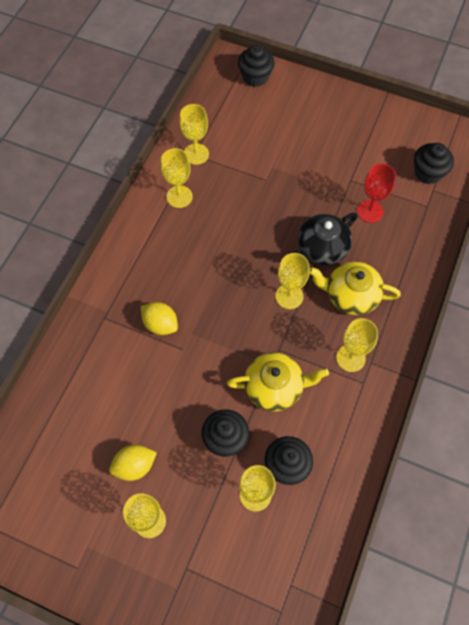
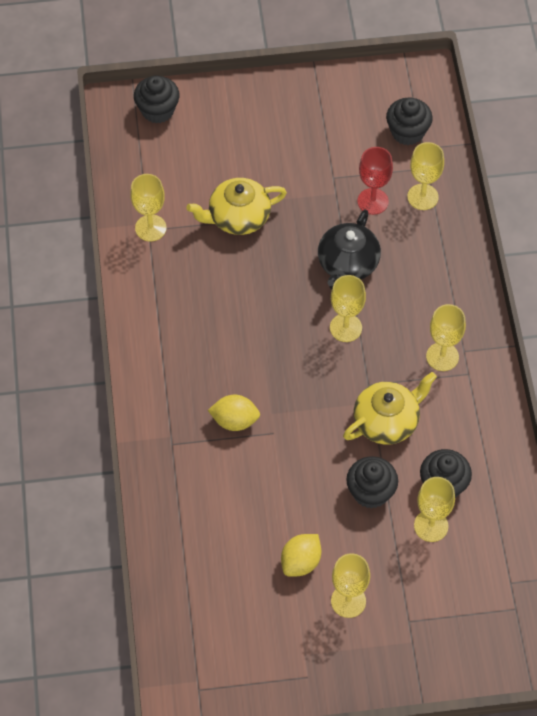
camera: 30 degrees left, 5 degrees down
yellow goblet [161,148,193,208] -> yellow goblet moved to [407,142,444,210]
yellow teapot [310,261,401,315] -> yellow teapot moved to [186,178,287,235]

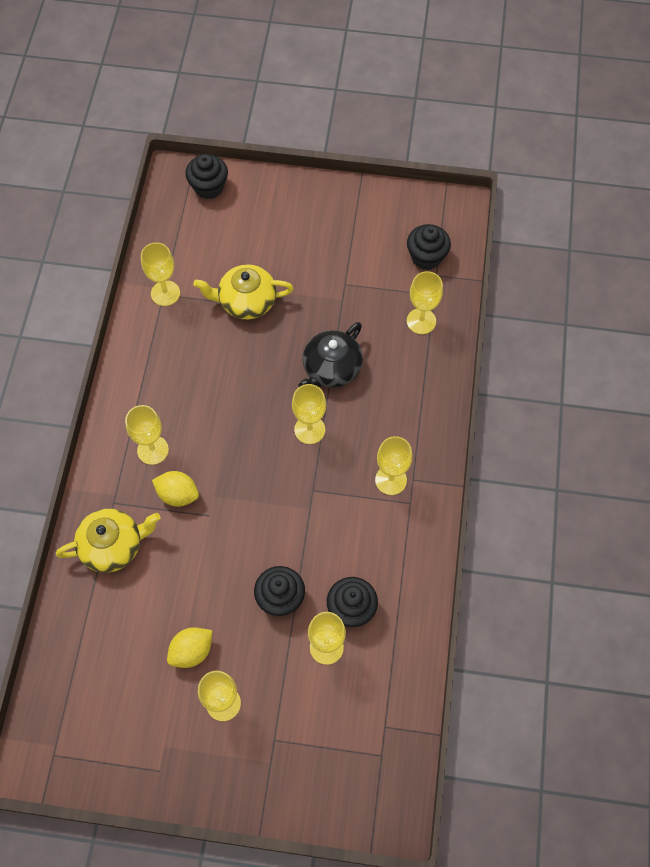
camera: 15 degrees right, 5 degrees up
yellow teapot [343,372,437,445] -> yellow teapot moved to [56,509,161,573]
red goblet [357,147,393,215] -> none
none -> yellow goblet [125,405,169,465]

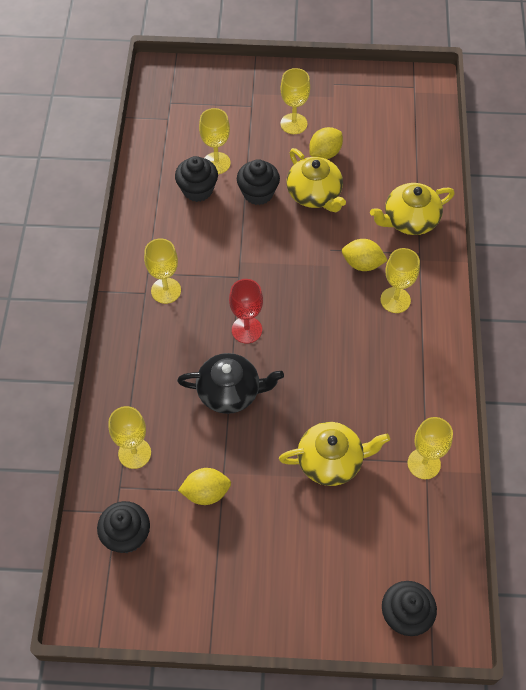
camera: 175 degrees right, 5 degrees down
yellow goblet [292,384,326,444] -> red goblet [229,279,263,343]
black teapot [298,322,363,388] -> black teapot turned 60 degrees clockwise [177,353,284,414]
none -> yellow lemon [178,468,231,505]
none -> yellow teapot [287,148,346,212]

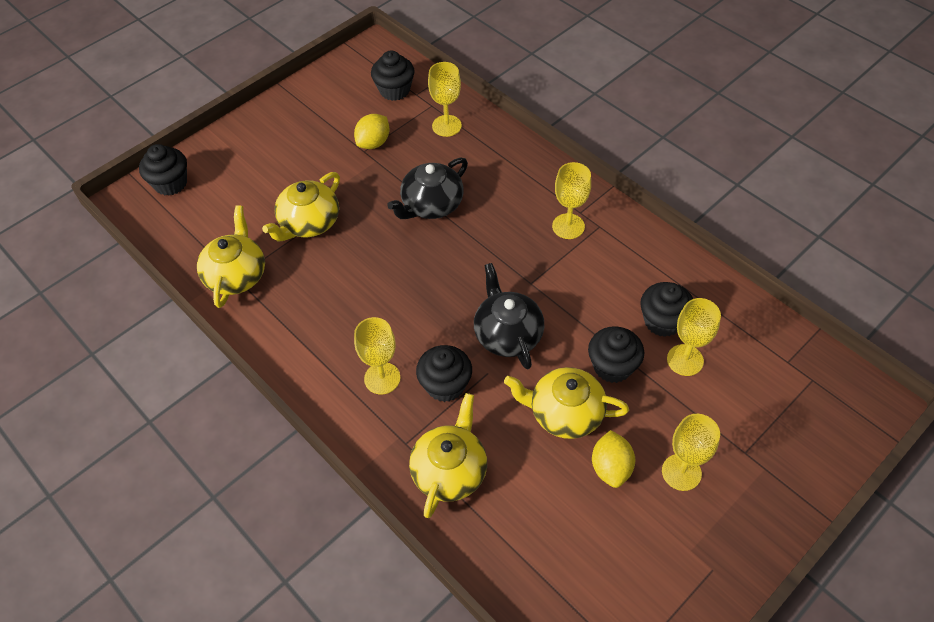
camera: 135 degrees right, 5 degrees down
red goblet [229,279,263,343] -> none
yellow lemon [342,239,388,271] -> black cupcake [416,345,472,402]
yellow goblet [408,417,453,479] -> yellow teapot [197,205,265,308]
none -> black teapot [474,263,544,370]

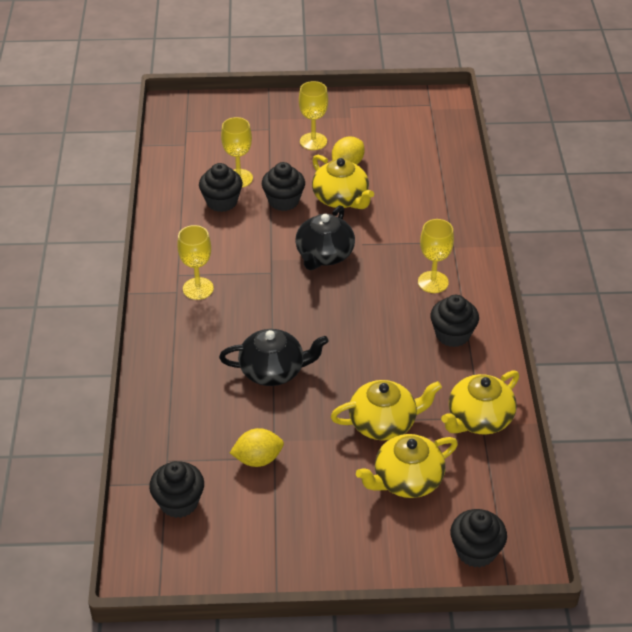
camera: 140 degrees left, 10 degrees down
yellow teapot [409,393,487,518] -> yellow teapot moved to [356,434,458,498]
black cupcake [416,345,472,402] -> black cupcake moved to [430,295,479,347]
yellow goblet [428,62,462,137] -> none

